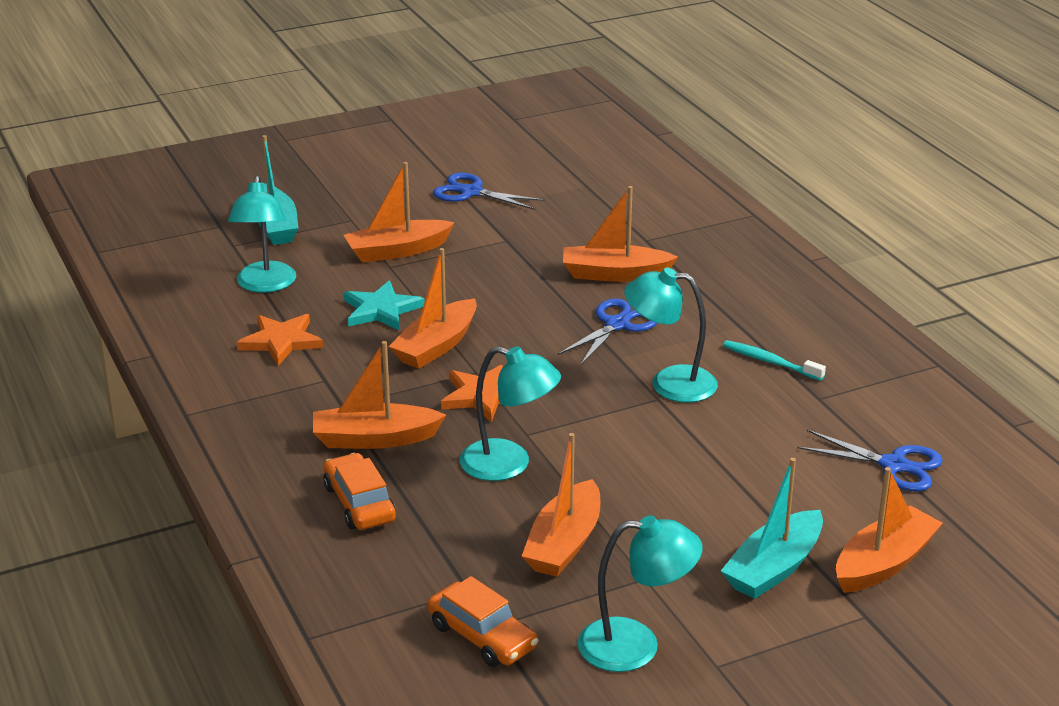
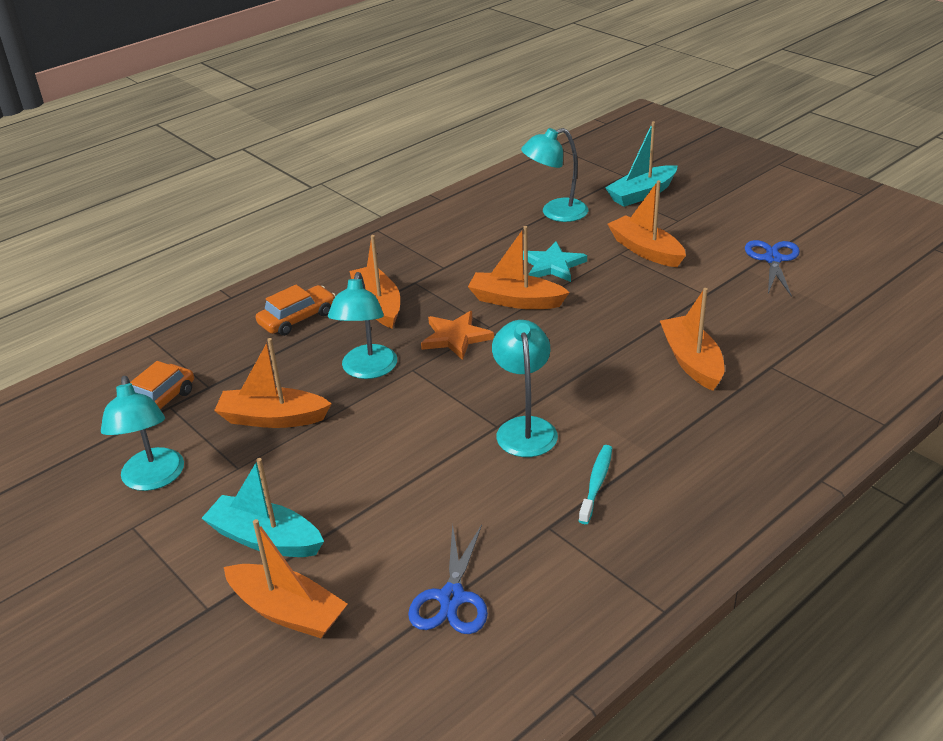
camera: 75 degrees right, 5 degrees up
orange star [237,314,323,366] -> none
blue scissors [558,298,658,365] -> none

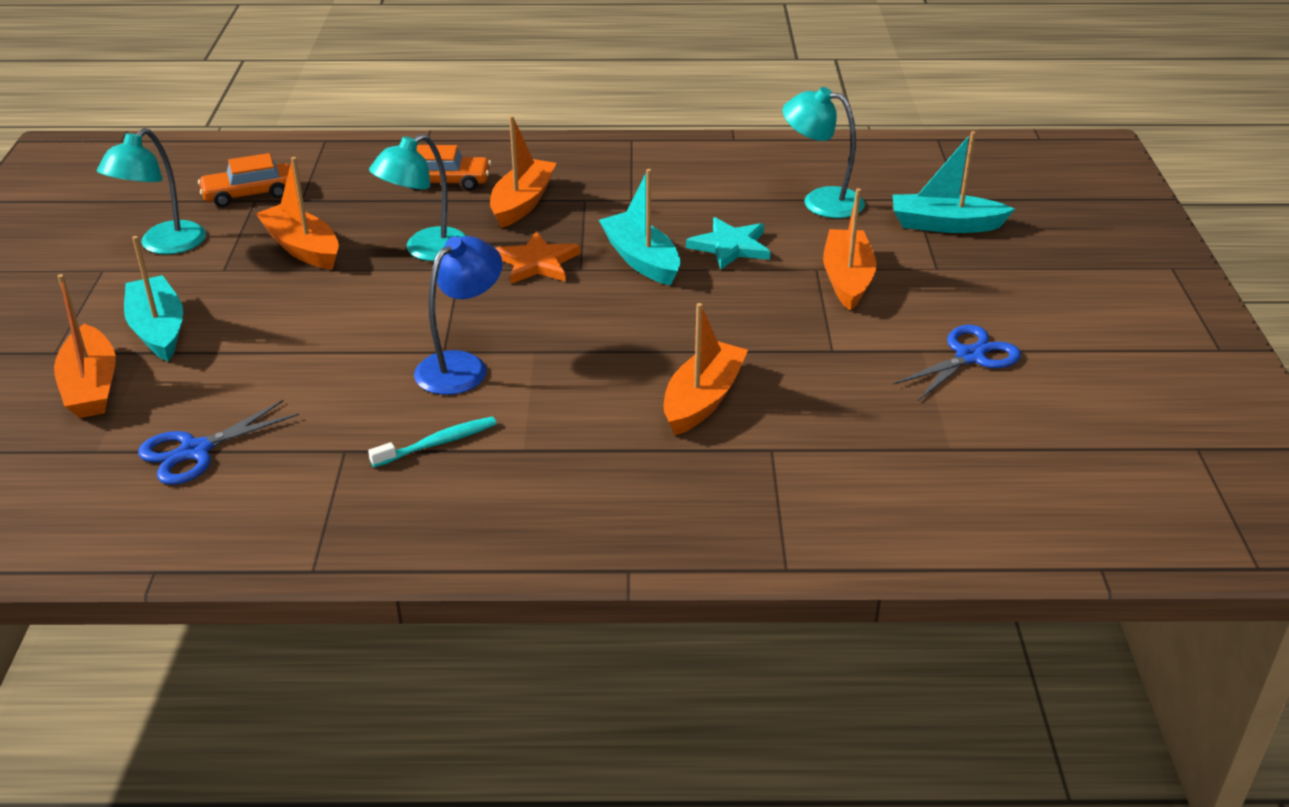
camera: 40 degrees right, 0 degrees up
orange boat [468,226,570,309] -> turquoise boat [599,169,680,286]
turquoise lamp [492,320,558,457] -> blue lamp [414,236,503,395]

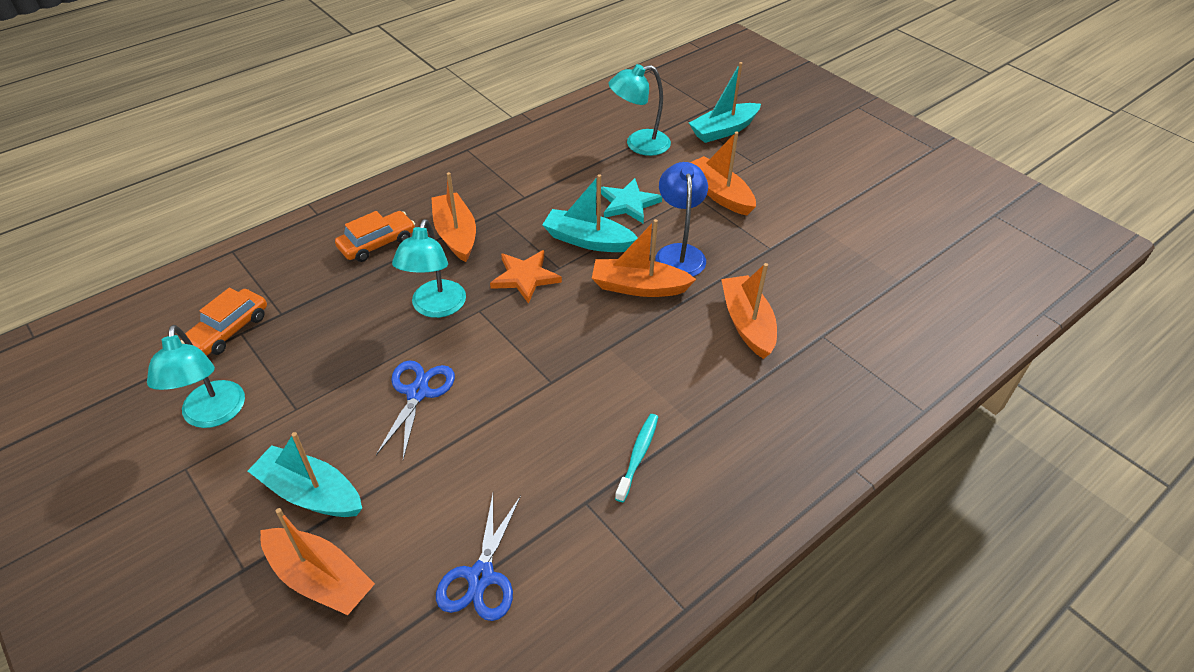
camera: 40 degrees left, 10 degrees up
orange boat [256,157,339,270] -> orange boat moved to [592,219,696,297]
blue lamp [414,236,503,395] -> blue lamp moved to [655,162,708,276]
blue scissors [894,325,1021,401] -> blue scissors moved to [376,360,455,460]

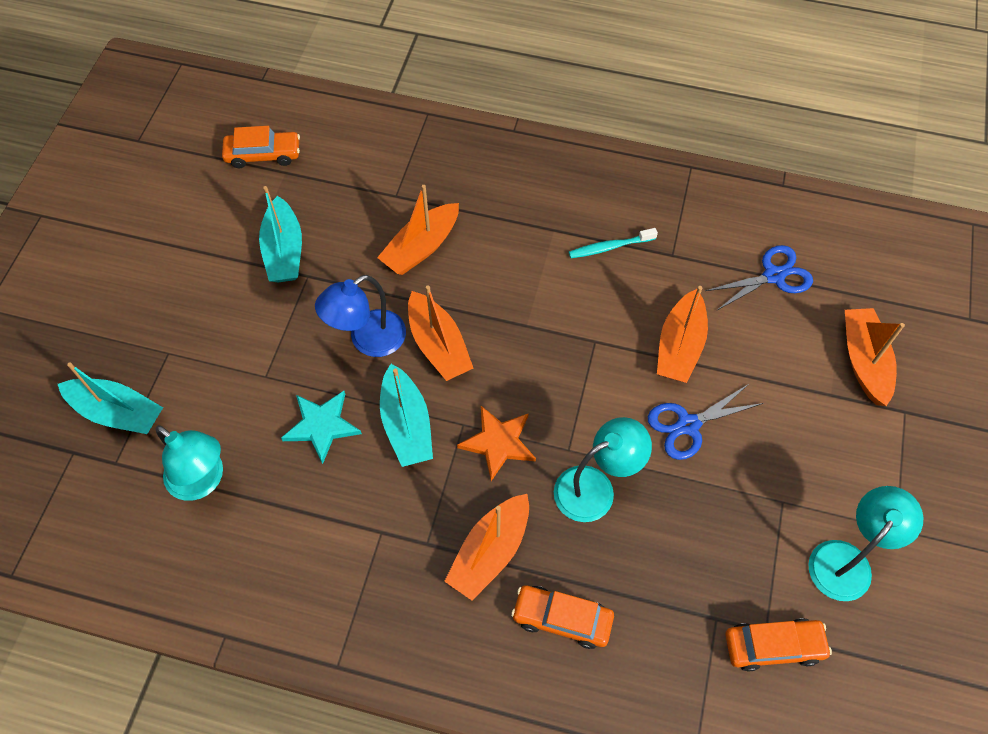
camera: 125 degrees left, 15 degrees up
turquoise boat [248,432,362,517] -> turquoise boat moved to [259,186,302,282]
orange boat [690,132,756,216] -> orange boat moved to [657,286,708,383]
none -> orange car [222,126,300,168]

